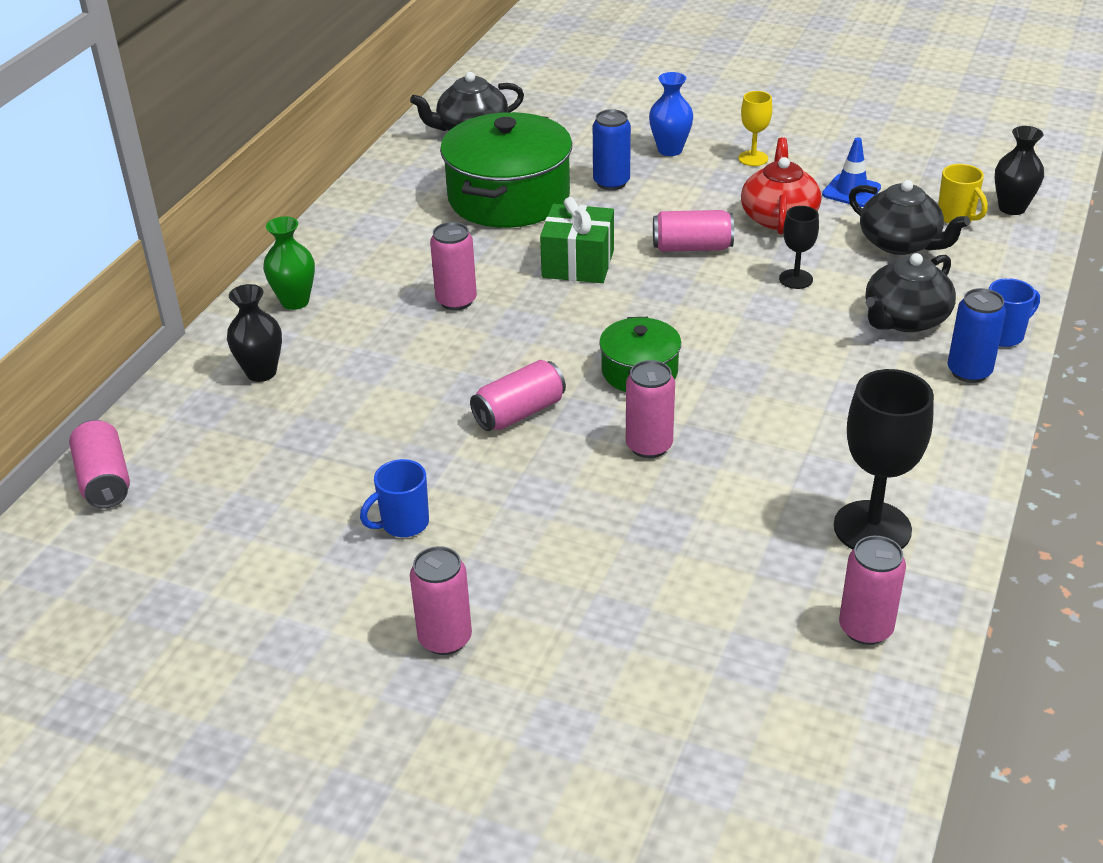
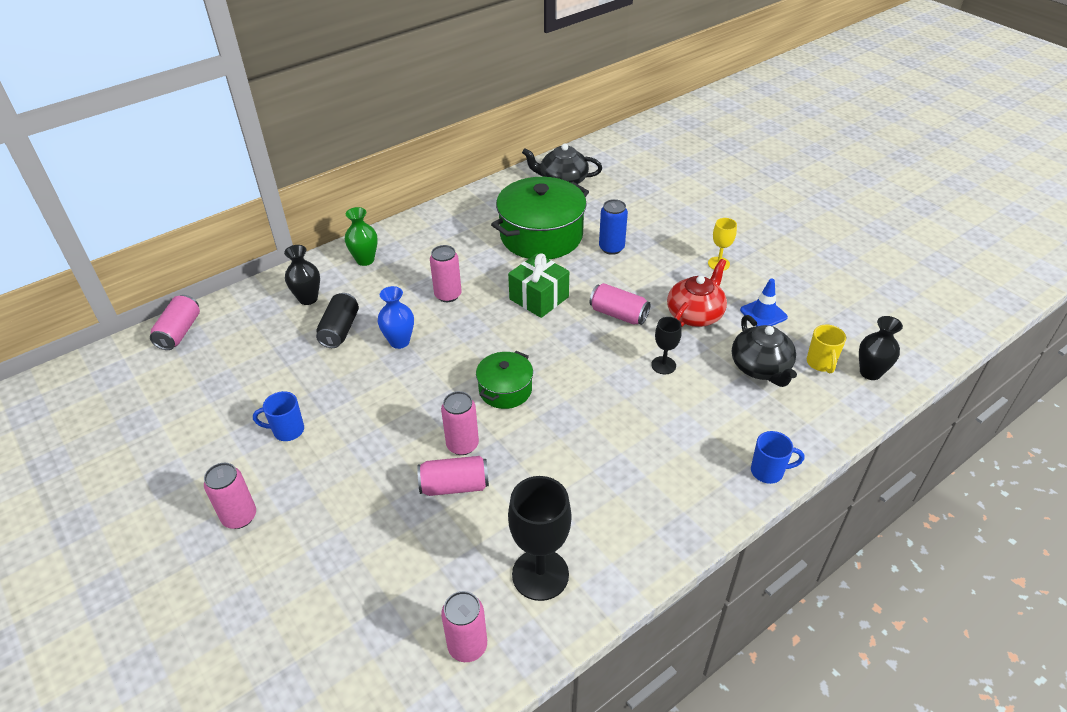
camera: 30 degrees right, 5 degrees up
pink can [470,360,566,431] -> pink can moved to [417,456,489,496]
blue vase [649,72,693,156] -> blue vase moved to [378,286,414,349]
black teapot [866,253,956,332] -> none
blue can [948,288,1006,383] -> none
none -> black can [316,293,359,348]

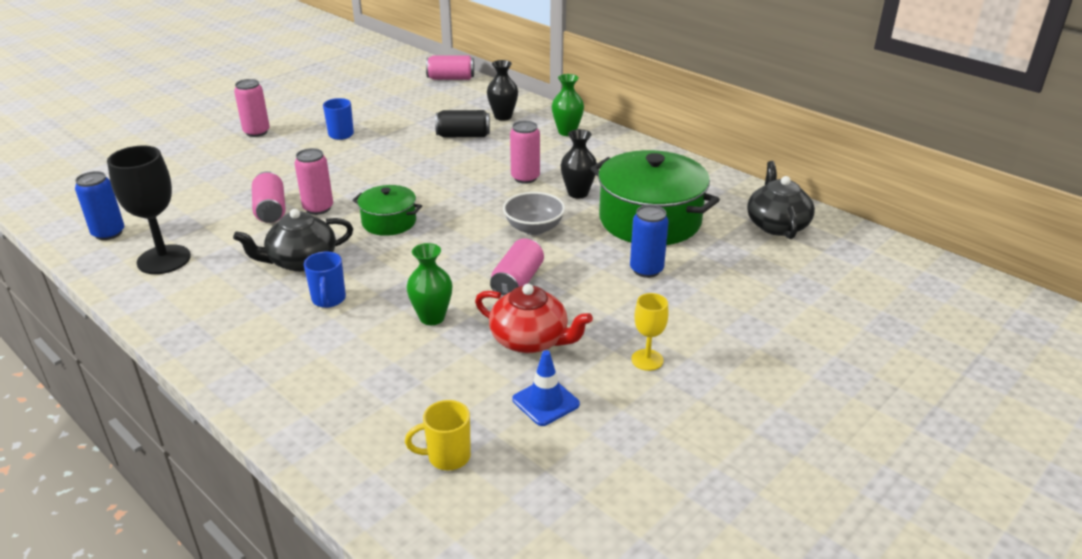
camera: 80 degrees right, 10 degrees down
blue vase [378,286,414,349] -> none
pink can [441,591,487,662] -> blue can [75,171,124,240]
green gift [508,253,569,318] -> grey bowl [503,192,565,235]
black goblet [651,317,682,374] -> green vase [407,243,452,325]
black teapot [732,315,797,387] -> black teapot moved to [233,209,353,272]
blue mug [751,431,804,484] -> blue mug moved to [304,252,346,308]
black vase [859,316,903,380] -> black vase moved to [560,129,597,199]

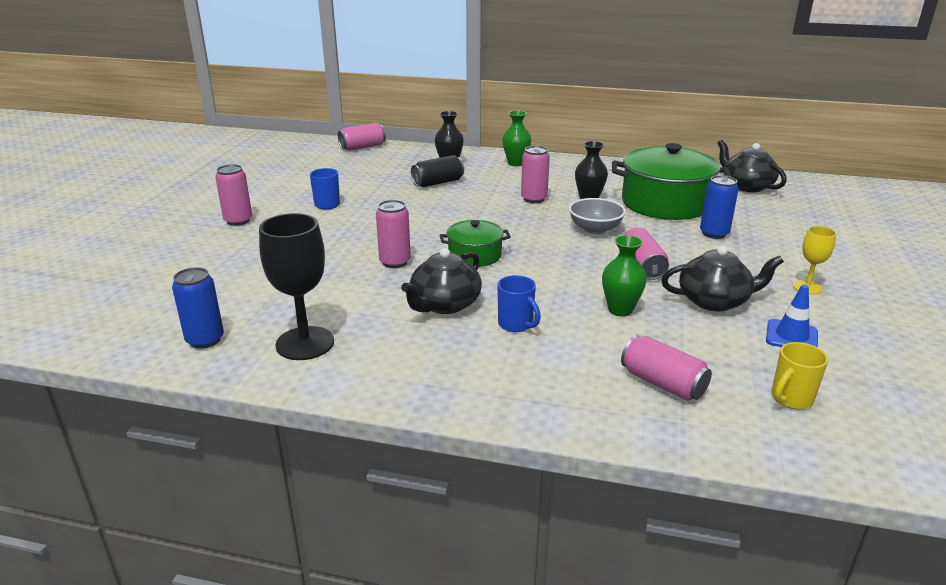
camera: 30 degrees left, 5 degrees down
pink can [252,171,286,223] -> pink can moved to [621,335,712,401]
red teapot [475,284,593,353] -> black teapot [661,246,784,311]

